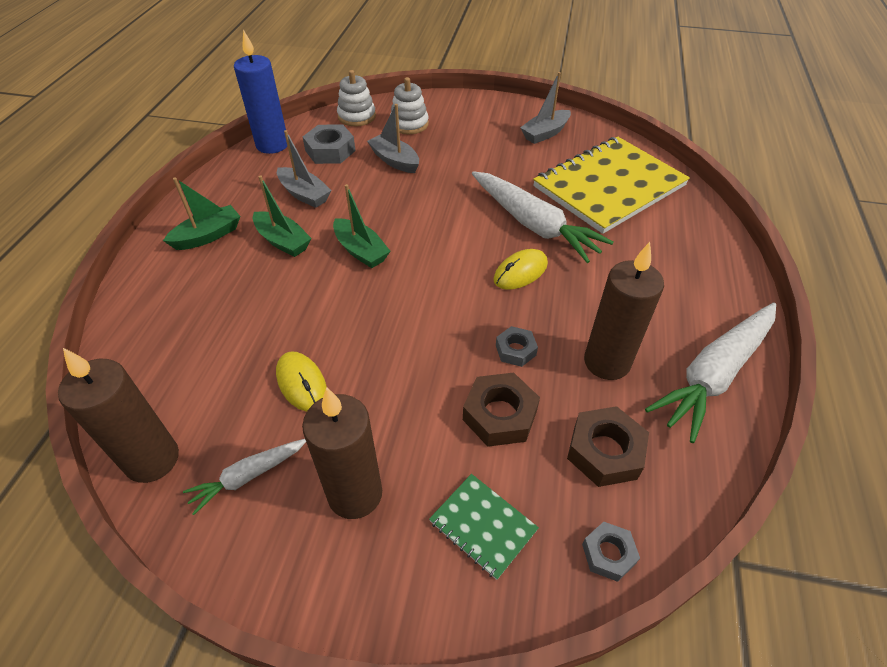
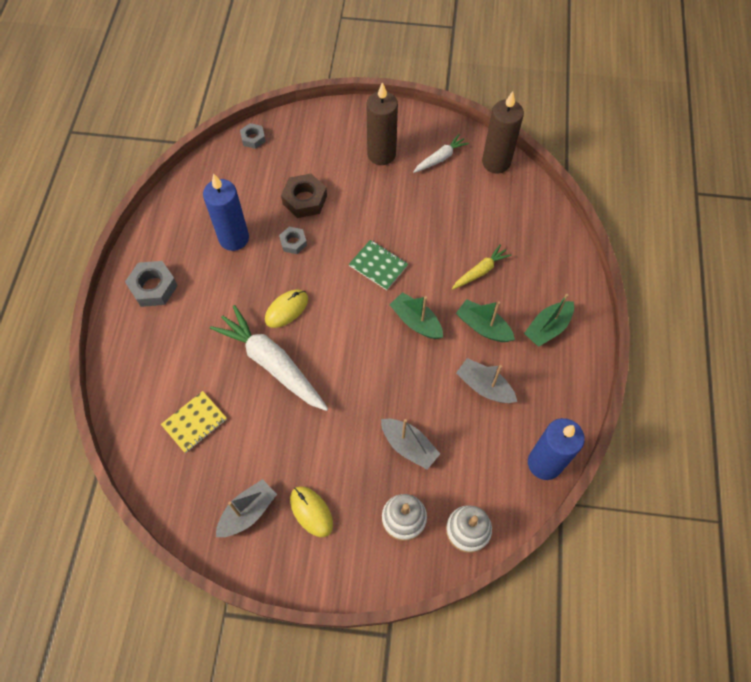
camera: 175 degrees right, 15 degrees up
yellow mouse [276,351,327,411] -> yellow mouse moved to [290,486,333,537]
grey nut [303,125,356,164] -> grey nut moved to [125,261,178,307]
green notebook [429,474,539,580] -> green notebook moved to [349,240,408,290]
yellow notebook [533,136,690,234] -> yellow notebook [161,391,227,453], size x0.43
brown nut [567,406,649,487] -> none
brown candle [584,242,664,380] -> blue candle [203,173,249,251]
white carrot [645,303,776,443] -> none
none -> yellow carrot [452,244,512,290]

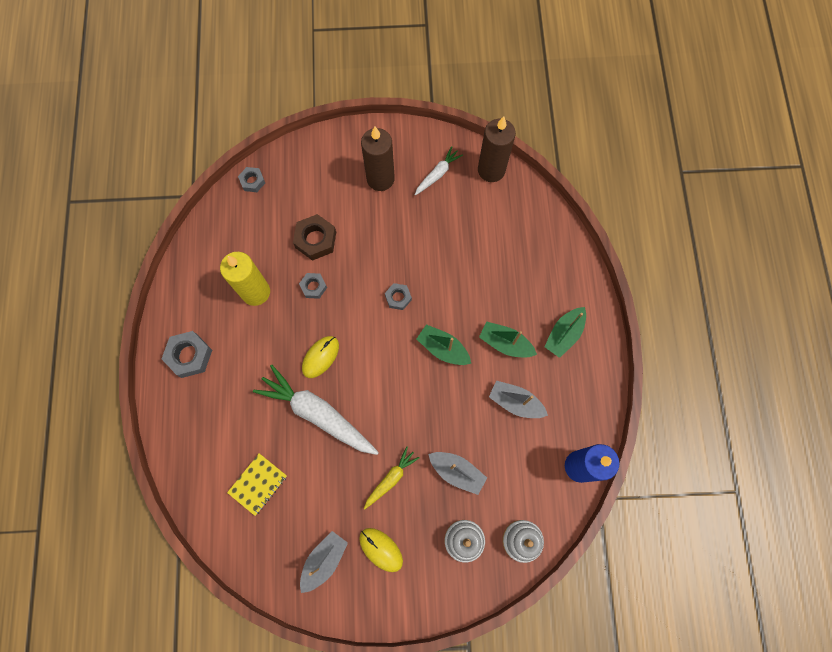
camera: 10 degrees left, 10 degrees up
blue candle [203,173,249,251] -> yellow candle [220,252,270,306]
green notebook [349,240,408,290] -> grey nut [385,283,412,310]
yellow carrot [452,244,512,290] -> yellow carrot moved to [364,447,420,509]

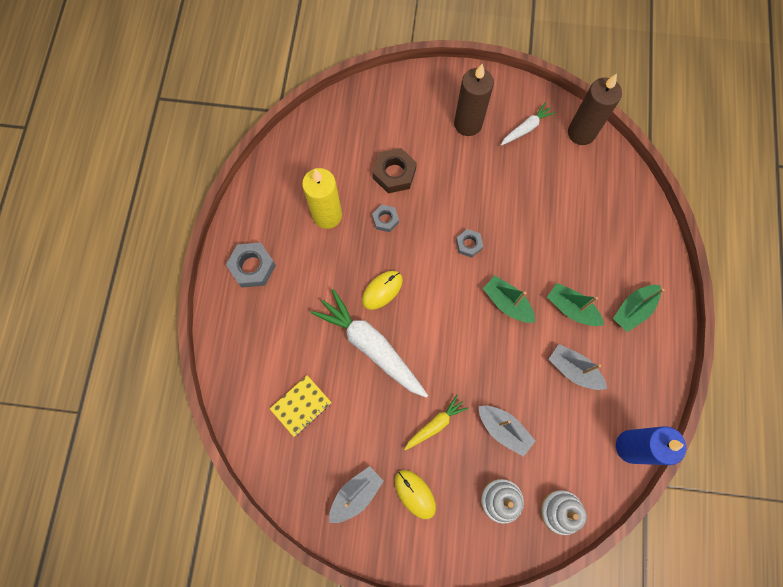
camera: 10 degrees right, 0 degrees up
grey nut [238,167,265,192] -> none

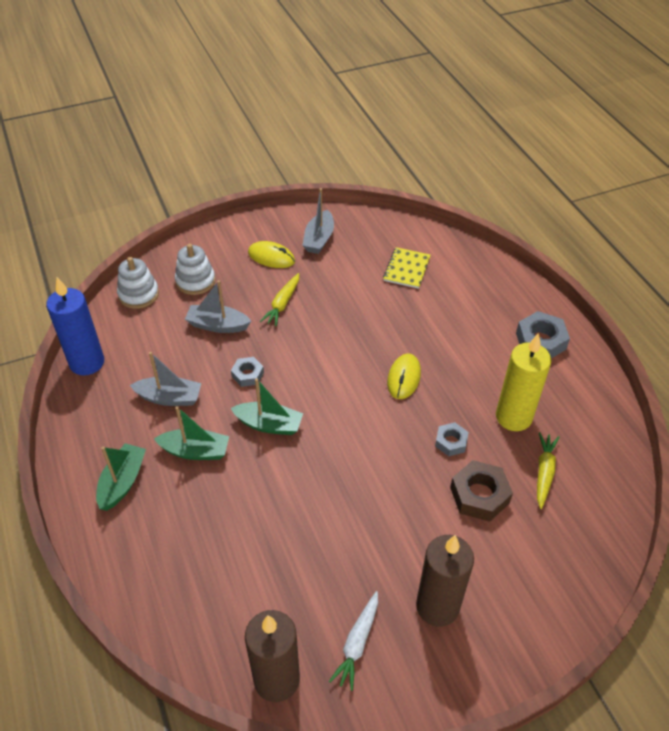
camera: 150 degrees right, 25 degrees down
white carrot [311,289,428,398] -> none
grey nut [456,229,483,258] -> grey nut moved to [231,357,264,387]
none -> yellow carrot [537,432,559,509]

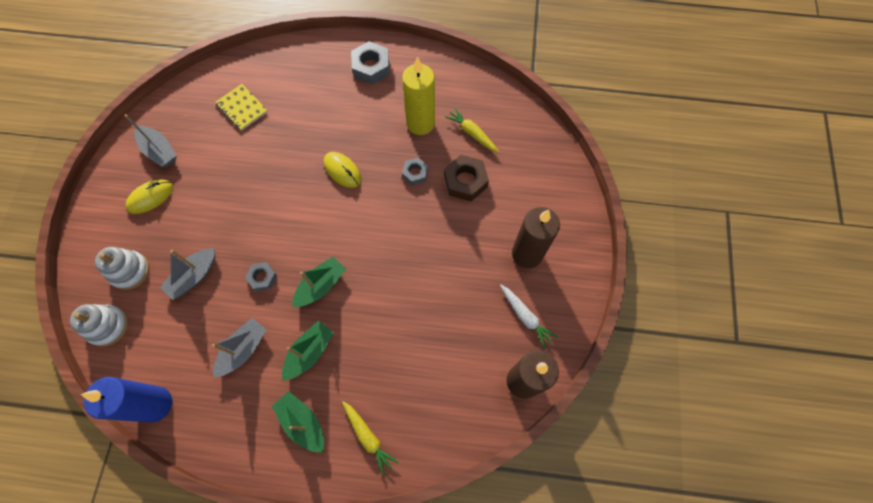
camera: 60 degrees left, 20 degrees up
yellow carrot [260,273,299,326] -> yellow carrot moved to [342,401,399,476]

